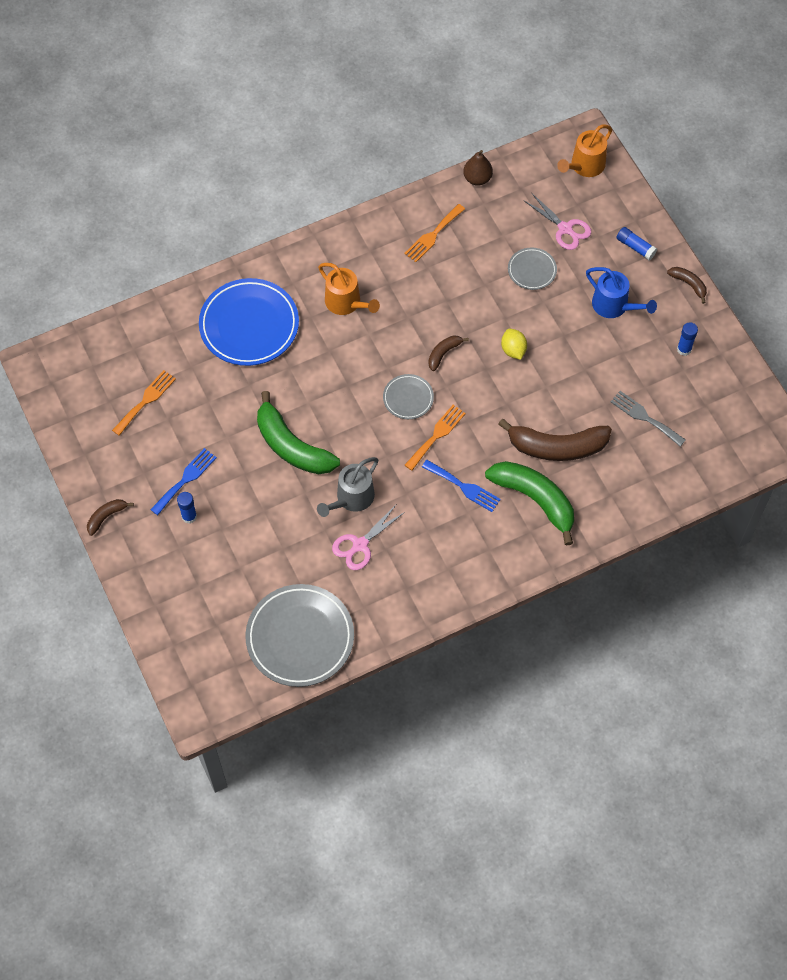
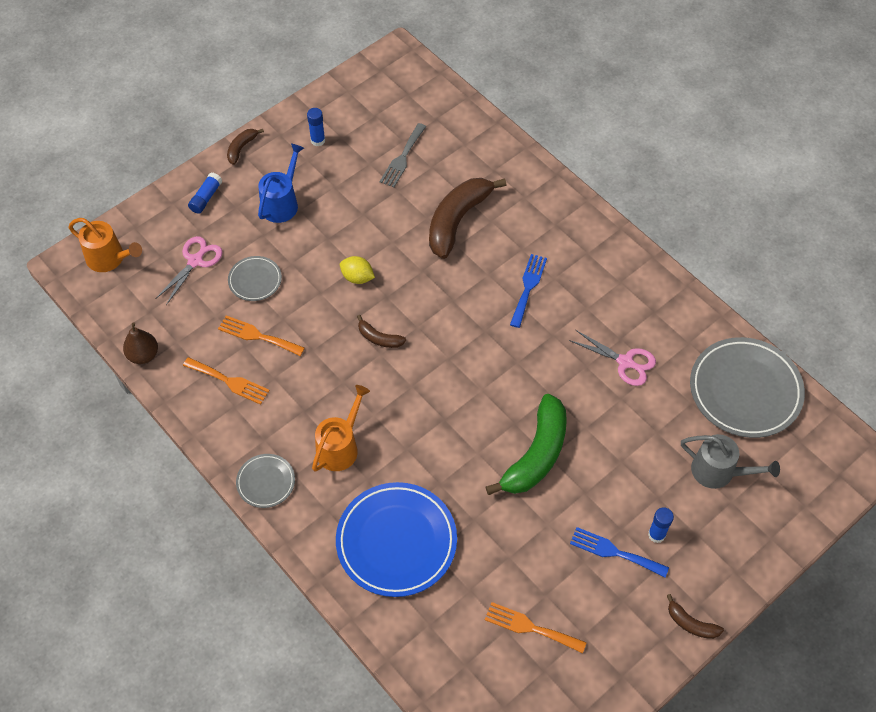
camera: 105 degrees left, 5 degrees down
grey watering can [317,457,378,517] -> grey watering can moved to [681,434,780,489]
grey plate [383,374,434,419] -> grey plate moved to [236,454,295,508]
orange fork [405,405,466,471] -> orange fork moved to [218,315,305,356]
green banana [485,461,574,546] -> none
brown banana [498,419,612,461] -> brown banana turned 135 degrees counterclockwise [429,178,506,259]
yellow lemon [501,328,527,360] -> yellow lemon turned 60 degrees clockwise [340,256,375,284]

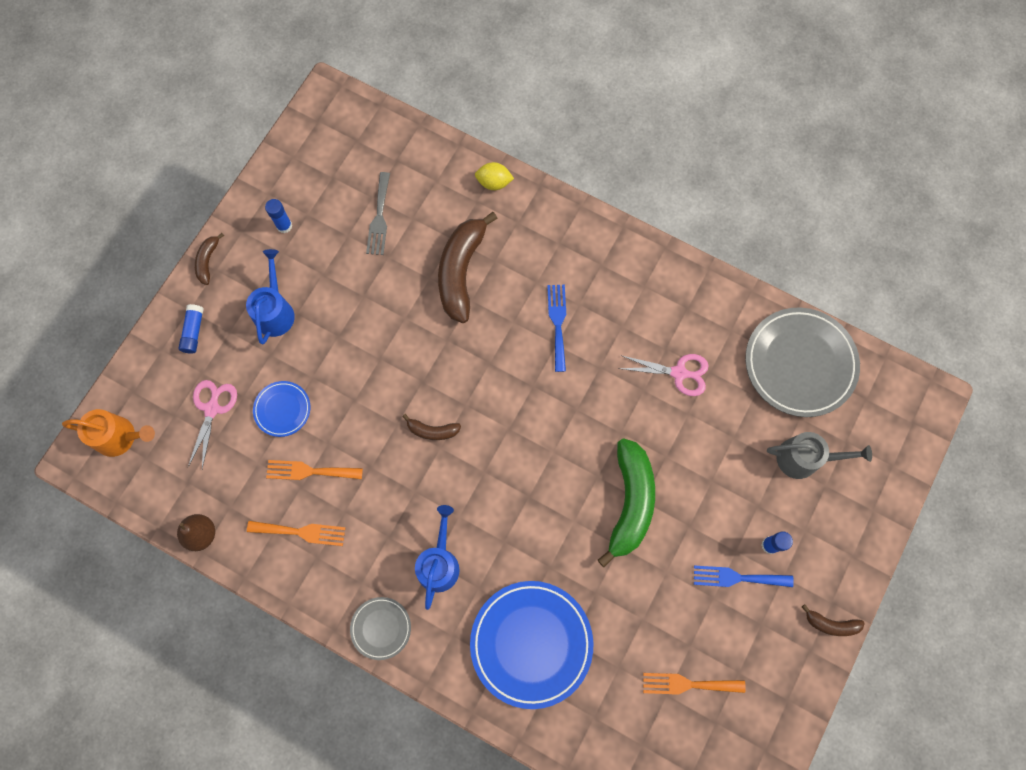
camera: 20 degrees left, 15 degrees up
grey plate [228,256,282,301] -> blue plate [253,381,310,437]
orange watering can [312,385,370,472] -> blue watering can [415,505,460,610]
yellow lemon [340,256,375,284] -> yellow lemon moved to [475,162,514,190]

